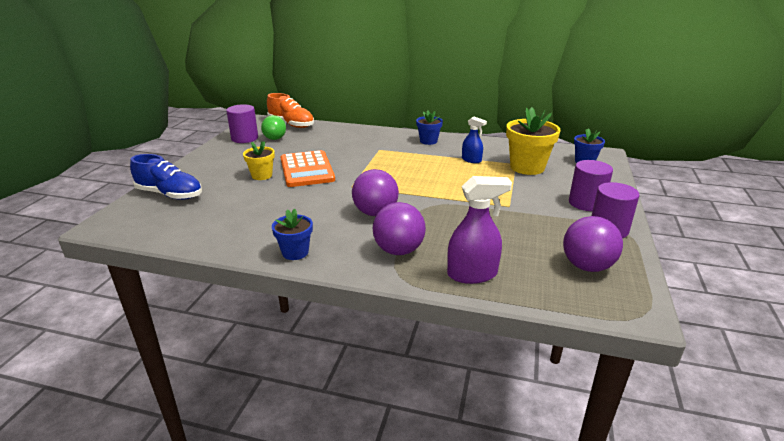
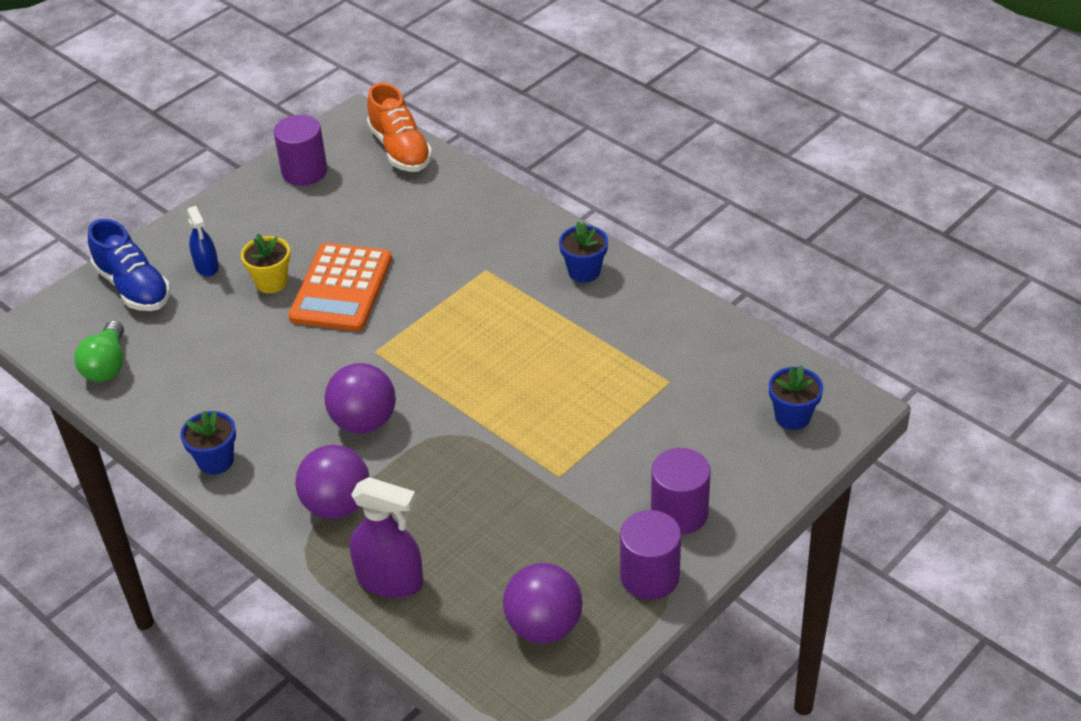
camera: 30 degrees right, 15 degrees up
green light bulb [261,115,286,140] -> green light bulb moved to [74,320,124,382]
blue spray bottle [462,117,487,163] -> blue spray bottle moved to [187,206,219,277]
yellow flower pot [506,107,561,175] -> none

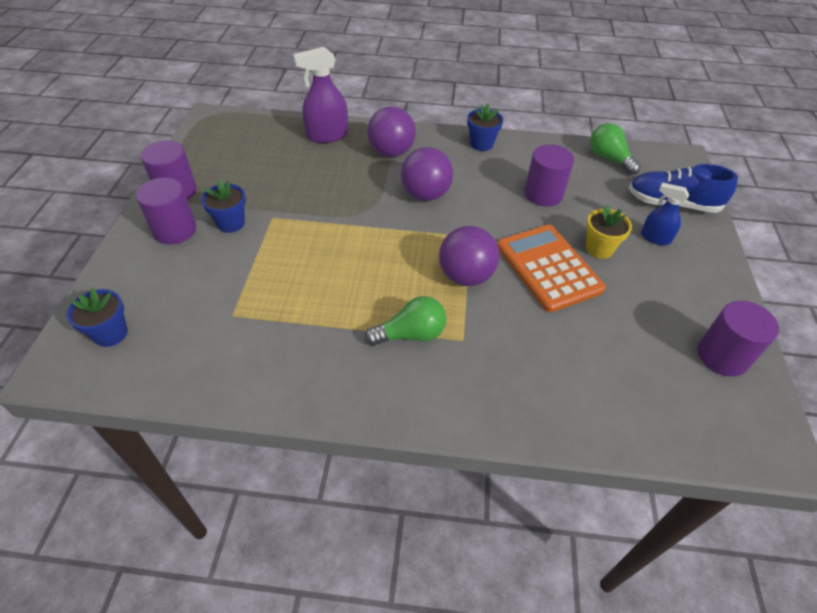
camera: 140 degrees right, 5 degrees up
orange shoe [367,83,433,172] -> none
purple ball [503,563,582,643] -> purple ball moved to [439,226,499,286]
blue flower pot [559,222,608,283] -> blue flower pot moved to [201,180,246,233]
none -> green light bulb [364,296,446,346]
none -> purple cylinder [524,144,574,207]

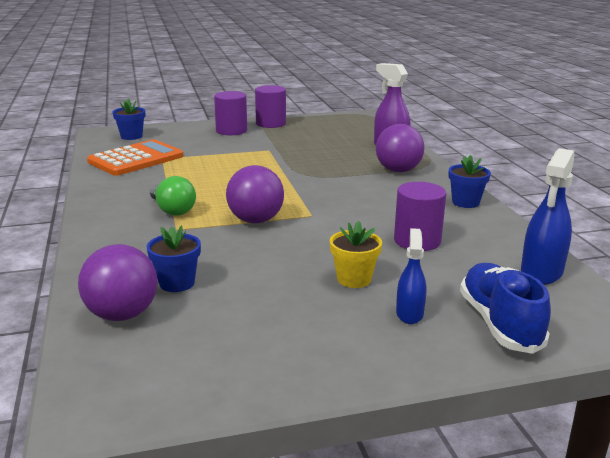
camera: 70 degrees right, 25 degrees down
blue flower pot [201,180,246,233] -> blue flower pot moved to [147,225,201,292]
purple ball [401,147,453,201] -> purple ball moved to [78,244,158,321]
orange calculator [497,225,606,312] -> orange calculator moved to [87,139,183,176]
green light bulb [590,123,641,175] -> blue spray bottle [521,148,574,285]
purple cylinder [698,301,779,377] -> none

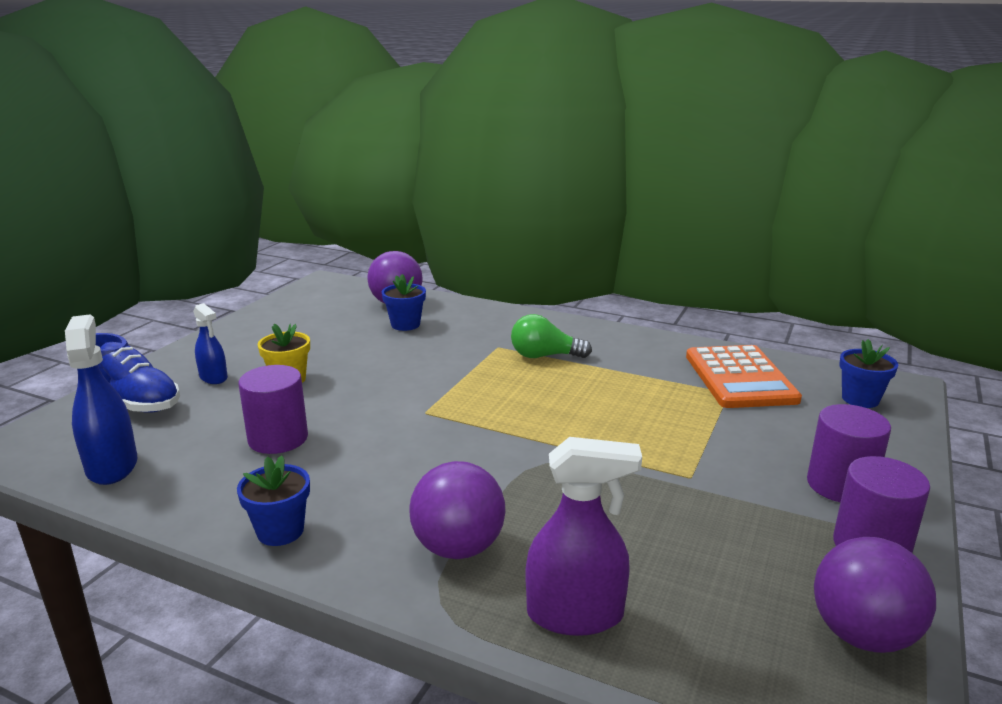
camera: 130 degrees right, 0 degrees up
purple ball [226,165,284,223] -> purple ball moved to [814,537,936,653]

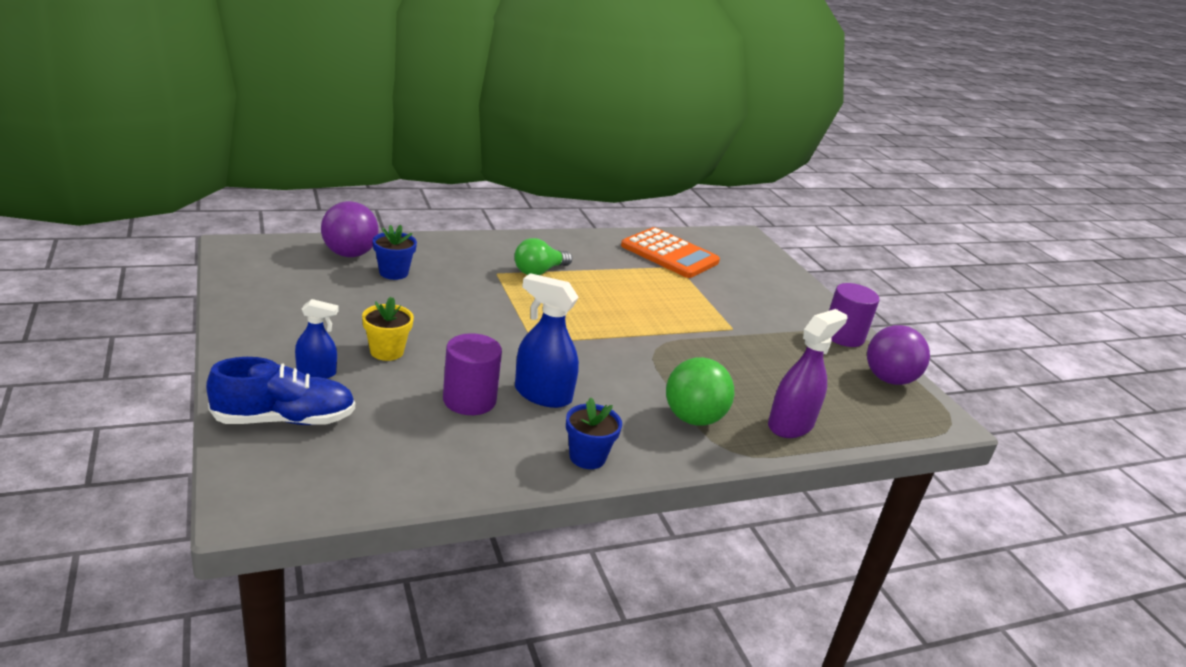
camera: 50 degrees left, 5 degrees up
blue spray bottle [65,314,137,485] -> blue spray bottle moved to [515,273,579,408]
purple ball [409,461,506,559] -> green ball [666,357,734,426]
purple cylinder [807,404,891,502] -> none
blue flower pot [840,339,898,408] -> none

